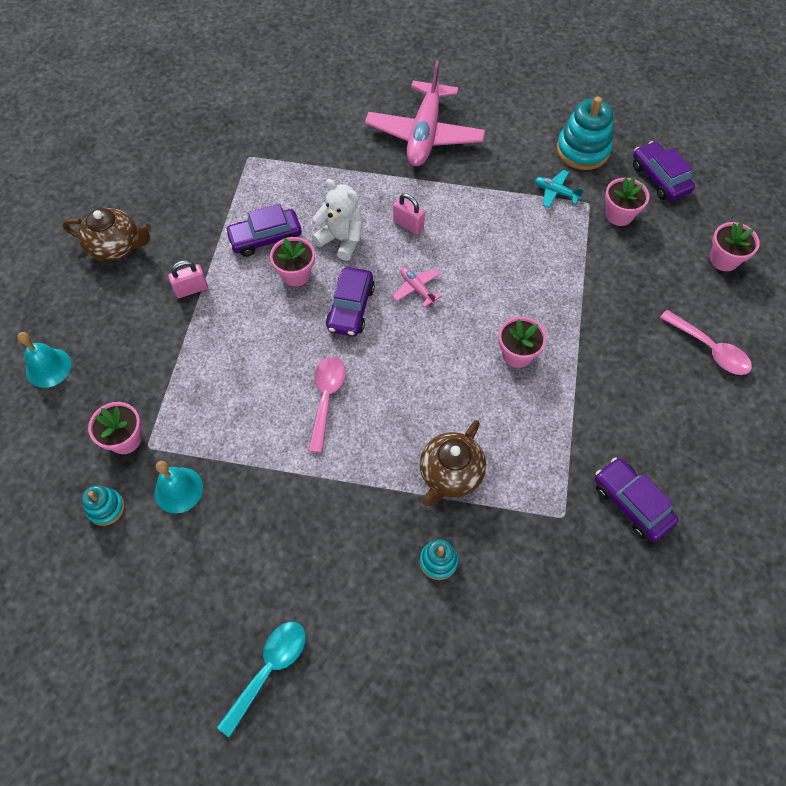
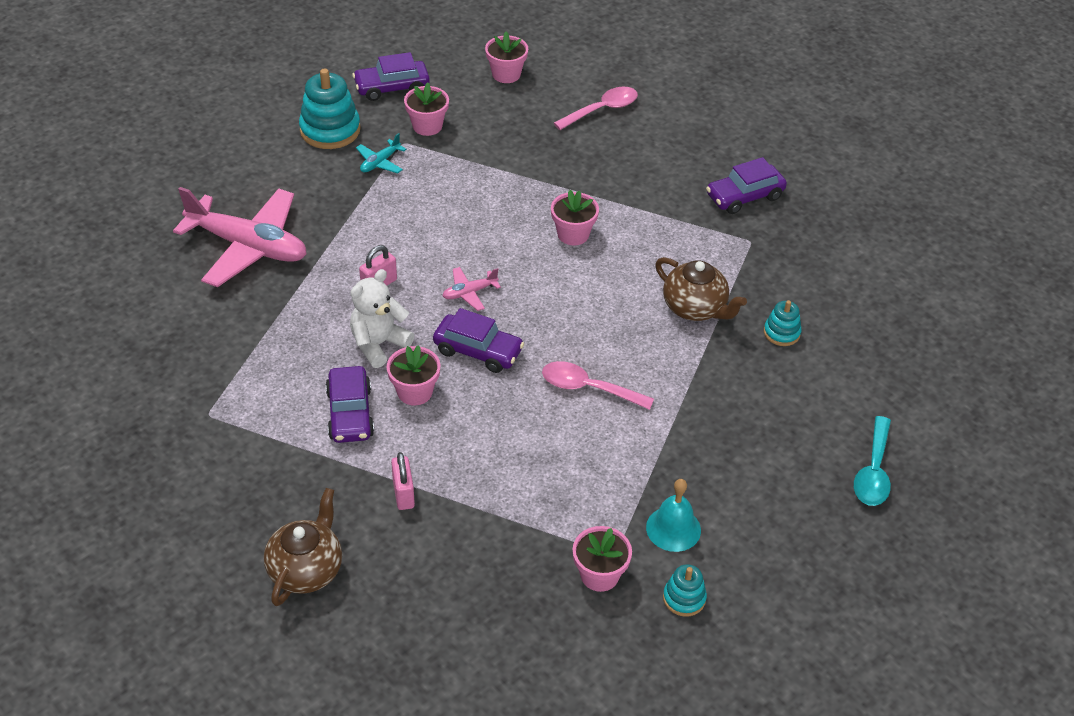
camera: 80 degrees left, 15 degrees down
turquoise bell [17,332,71,388] -> none
turquoise spoon [217,622,306,737] -> turquoise spoon turned 120 degrees counterclockwise [854,416,891,506]

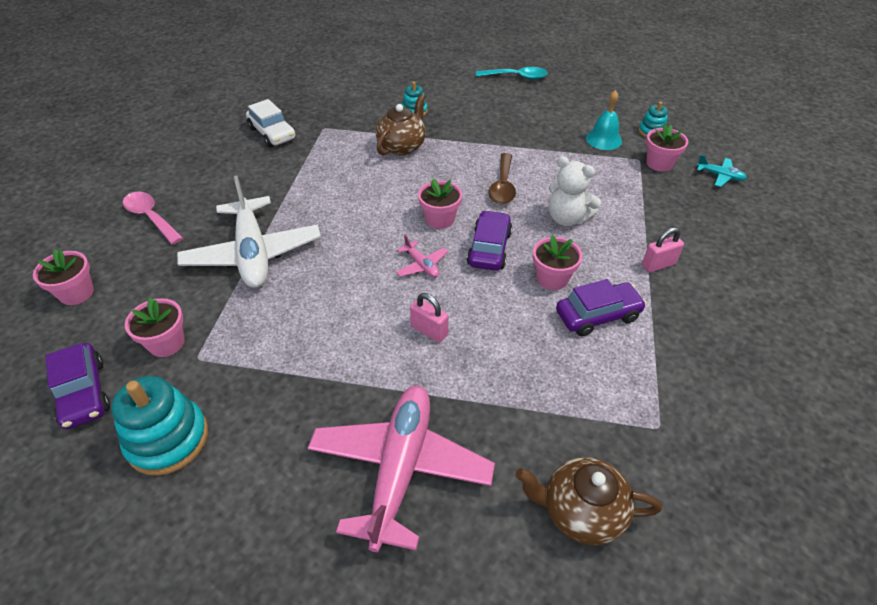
camera: 100 degrees left, 0 degrees up
brown teapot [264,488,342,606] -> brown teapot moved to [516,457,662,546]
white teddy bear [350,269,414,368] -> white teddy bear moved to [549,156,601,226]
turquoise plane [356,133,406,173] -> turquoise plane moved to [697,154,747,187]
pink spoon [542,361,654,410] -> brown spoon [488,153,516,205]
pink flower pot [551,190,599,246] -> pink flower pot moved to [418,178,462,229]
purple car [706,157,787,214] -> white car [246,99,296,147]
none -> white plane [177,176,321,288]

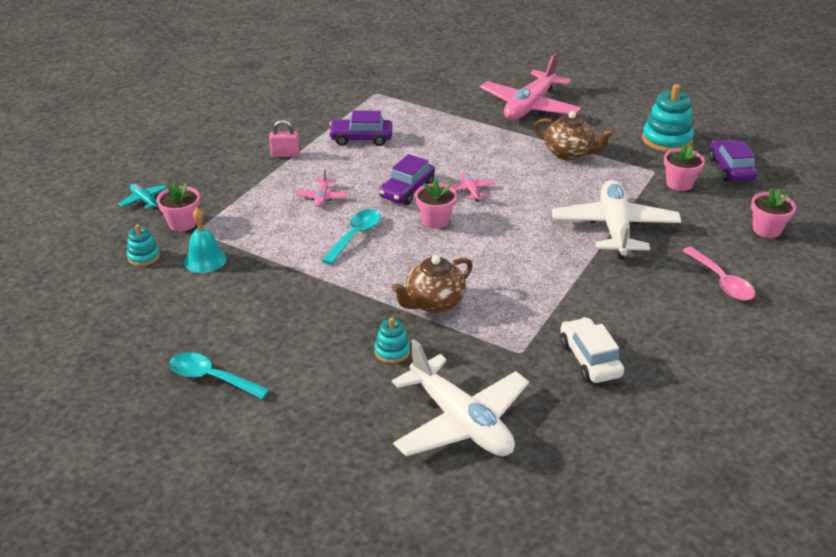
camera: 160 degrees left, 10 degrees down
pink padlock [410,293,448,343] -> none
brown spoon [488,153,516,205] -> turquoise spoon [322,209,381,265]
brown teapot [516,457,662,546] -> brown teapot moved to [533,111,614,161]
pink flower pot [533,235,583,290] -> none
white teddy bear [549,156,601,226] -> pink plane [296,169,348,207]
none -> white plane [392,339,529,456]

